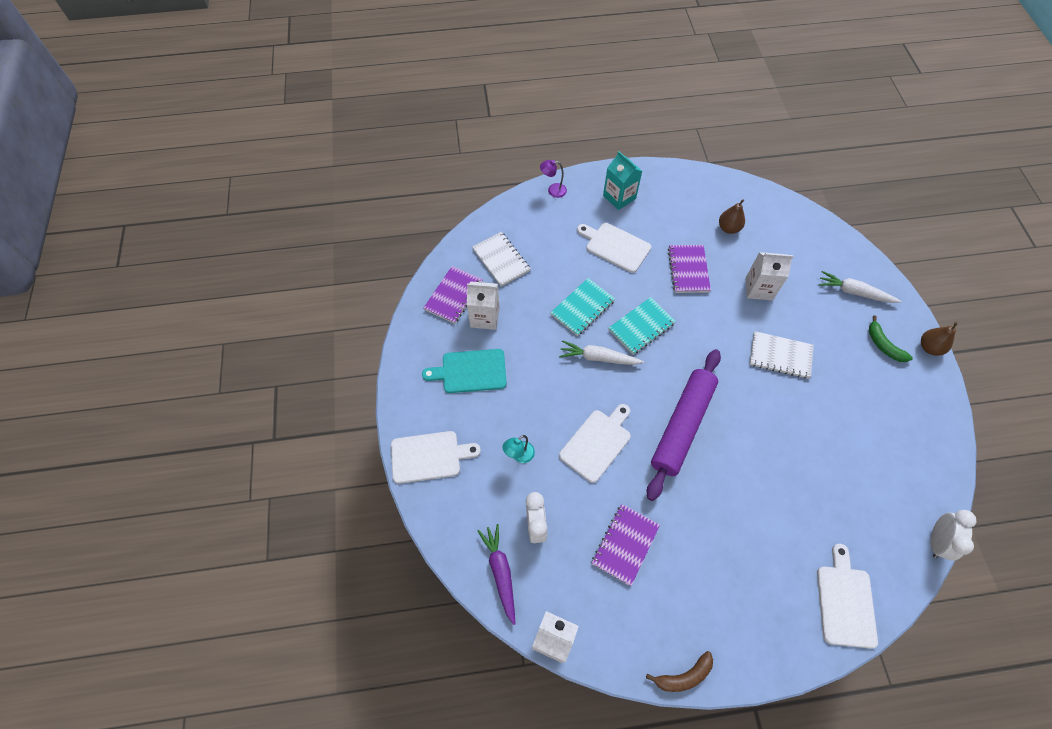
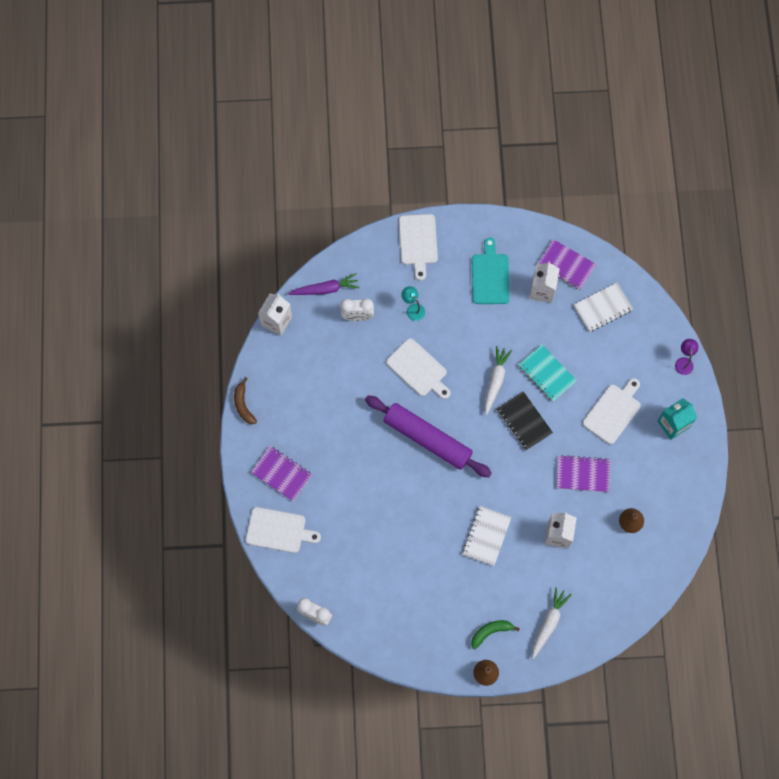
camera: 95 degrees right, 10 degrees up
purple notebook [592,504,660,586] -> purple notebook moved to [251,446,312,501]
turquoise notebook [609,297,676,354] -> black notebook [497,391,553,450]

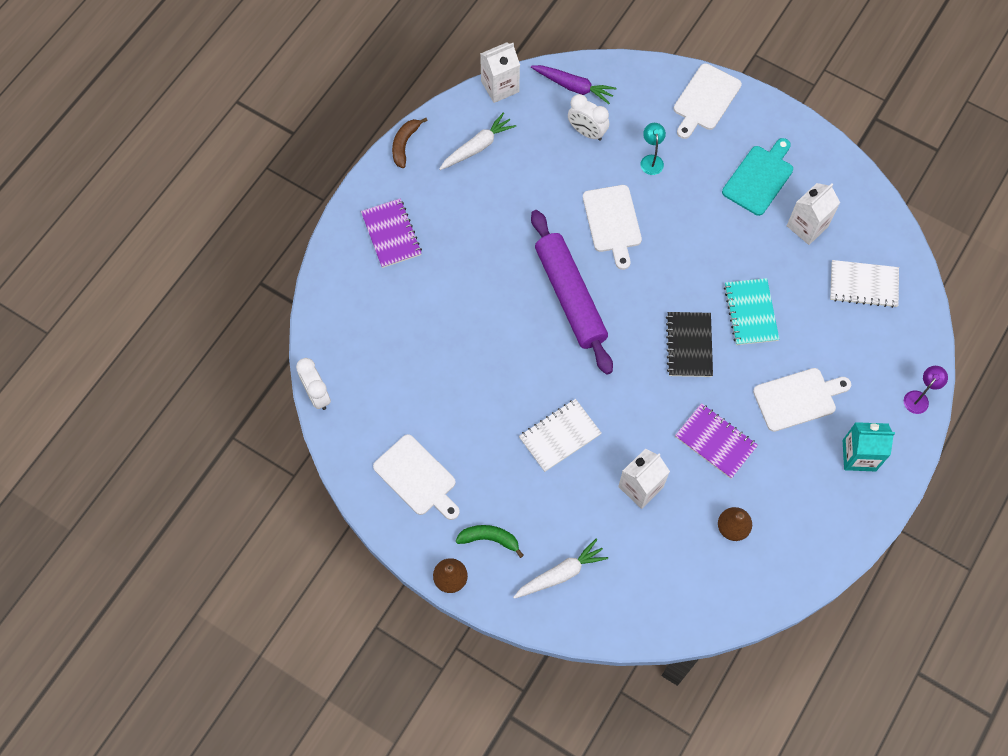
camera: 35 degrees right, 5 degrees down
white cutting board [246,507,321,553] -> white cutting board moved to [373,434,460,520]
white carrot [485,346,512,415] -> white carrot moved to [439,113,516,170]
purple notebook [538,239,597,290] -> none

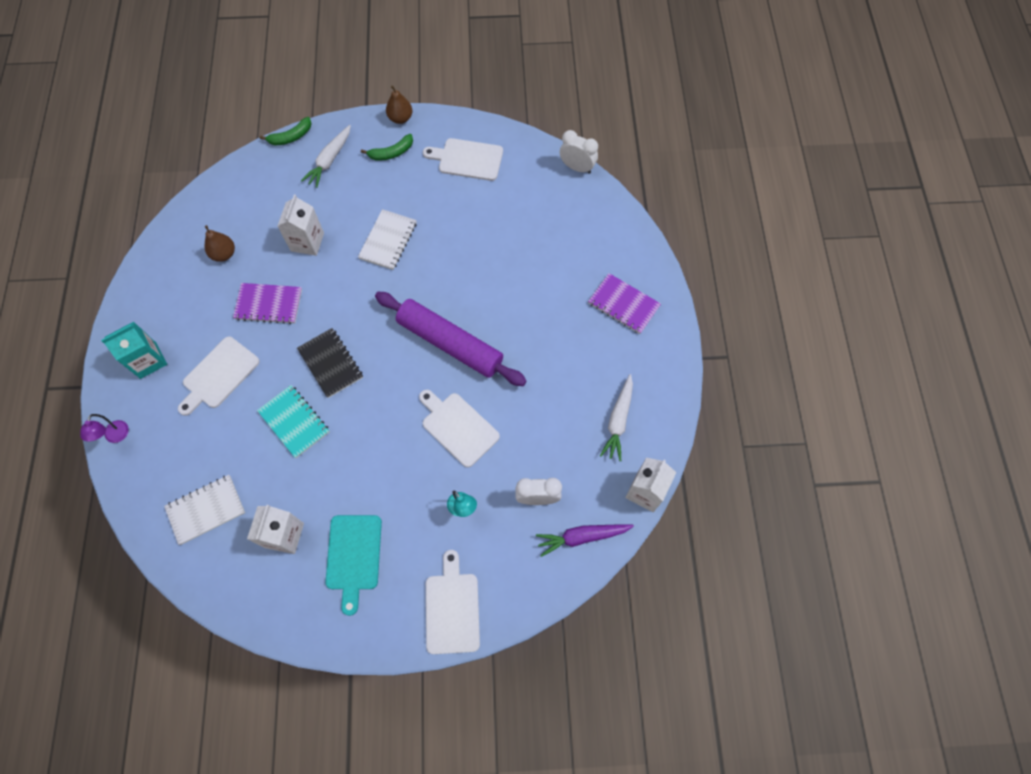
camera: 145 degrees right, 0 degrees up
brown banana [392,118,428,168] -> none
none -> green banana [259,117,312,145]

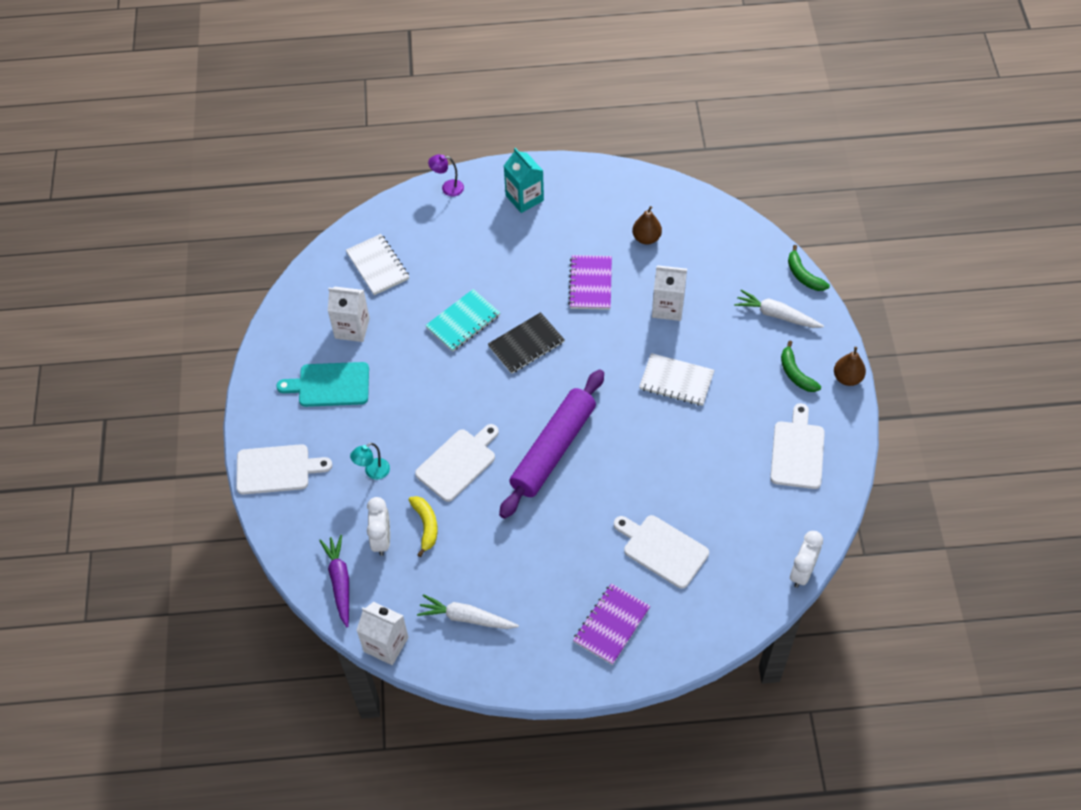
camera: 90 degrees right, 10 degrees down
white cutting board [178,336,260,416] -> white cutting board moved to [614,515,709,589]
none -> yellow banana [409,496,438,557]

